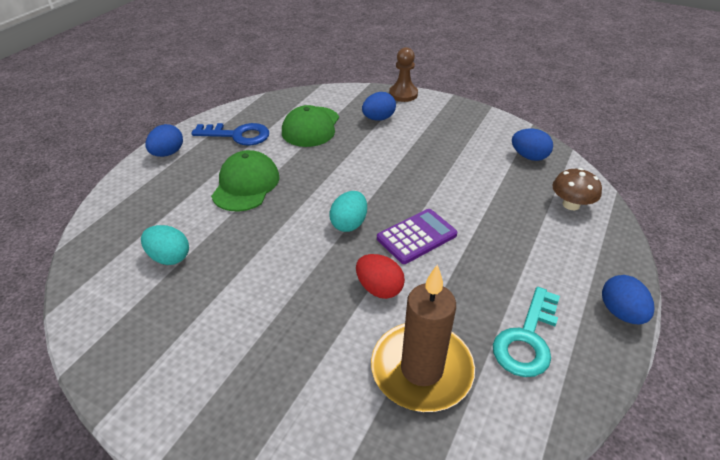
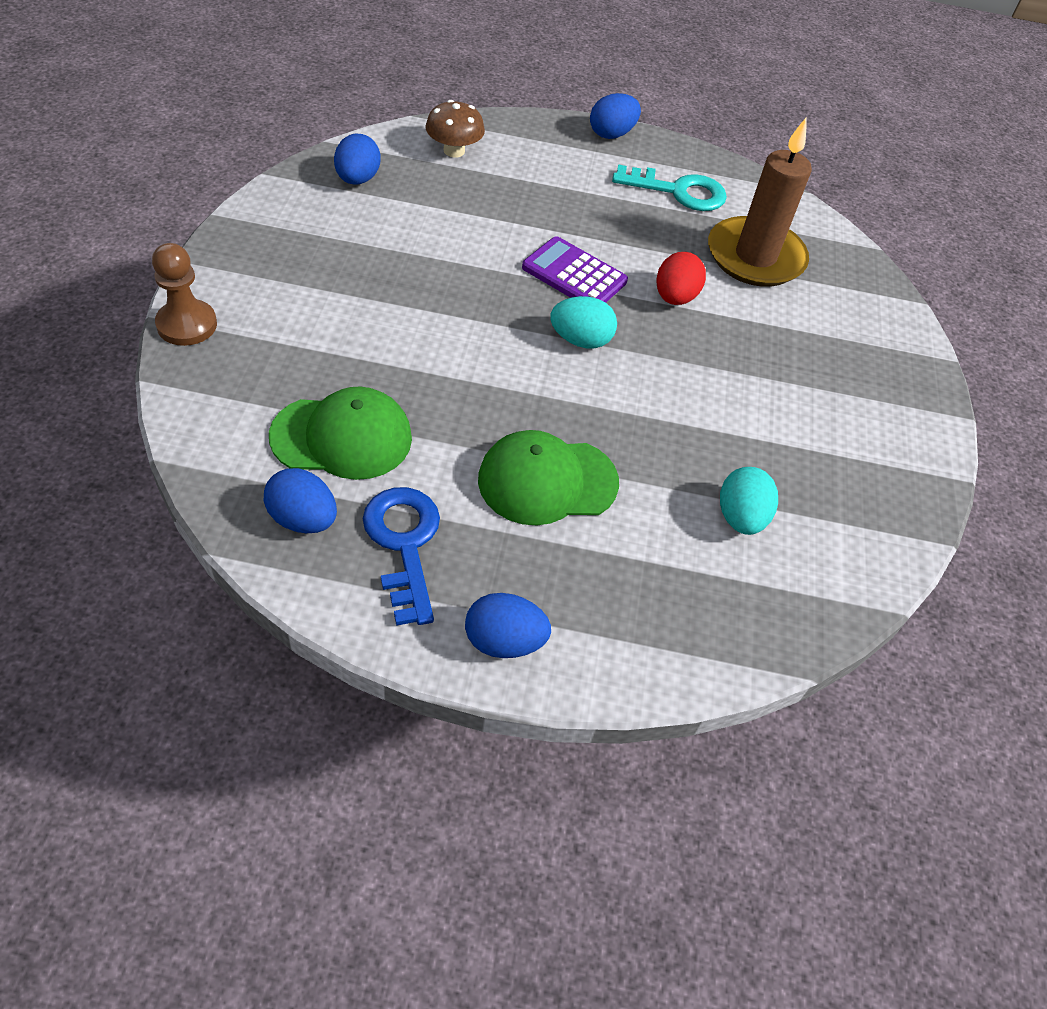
camera: 115 degrees left, 10 degrees up
blue egg [362,92,396,121] -> blue egg moved to [264,468,337,533]

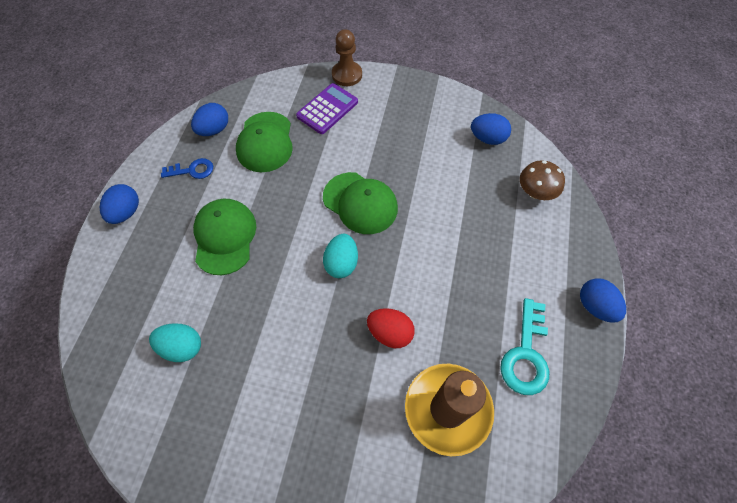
camera: 100 degrees right, 10 degrees up
blue key [363,487,440,626] -> blue key [161,158,213,179], size x0.62
purple calculator [522,236,628,303] -> purple calculator moved to [296,83,358,134]
none -> green cap [323,172,398,234]

